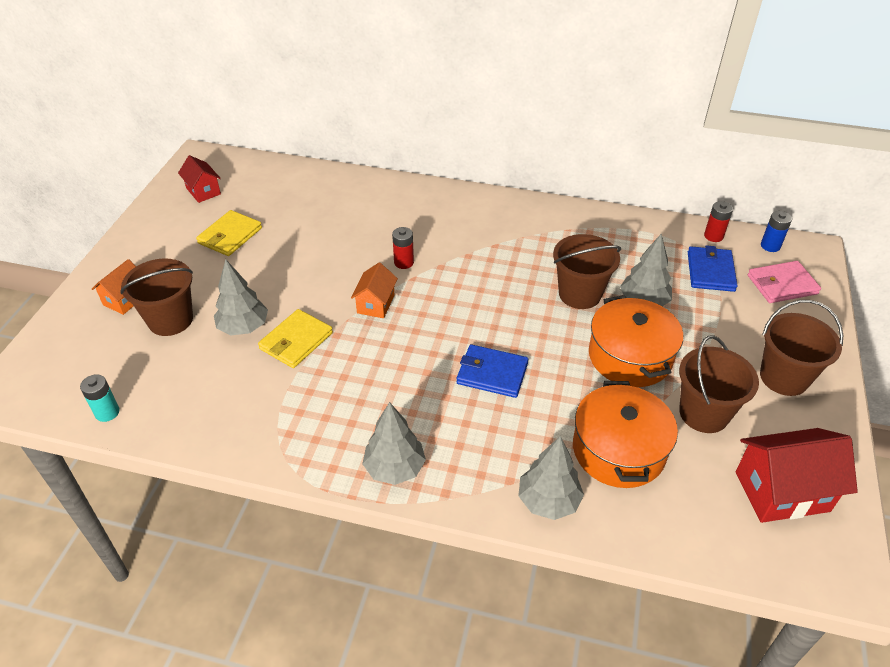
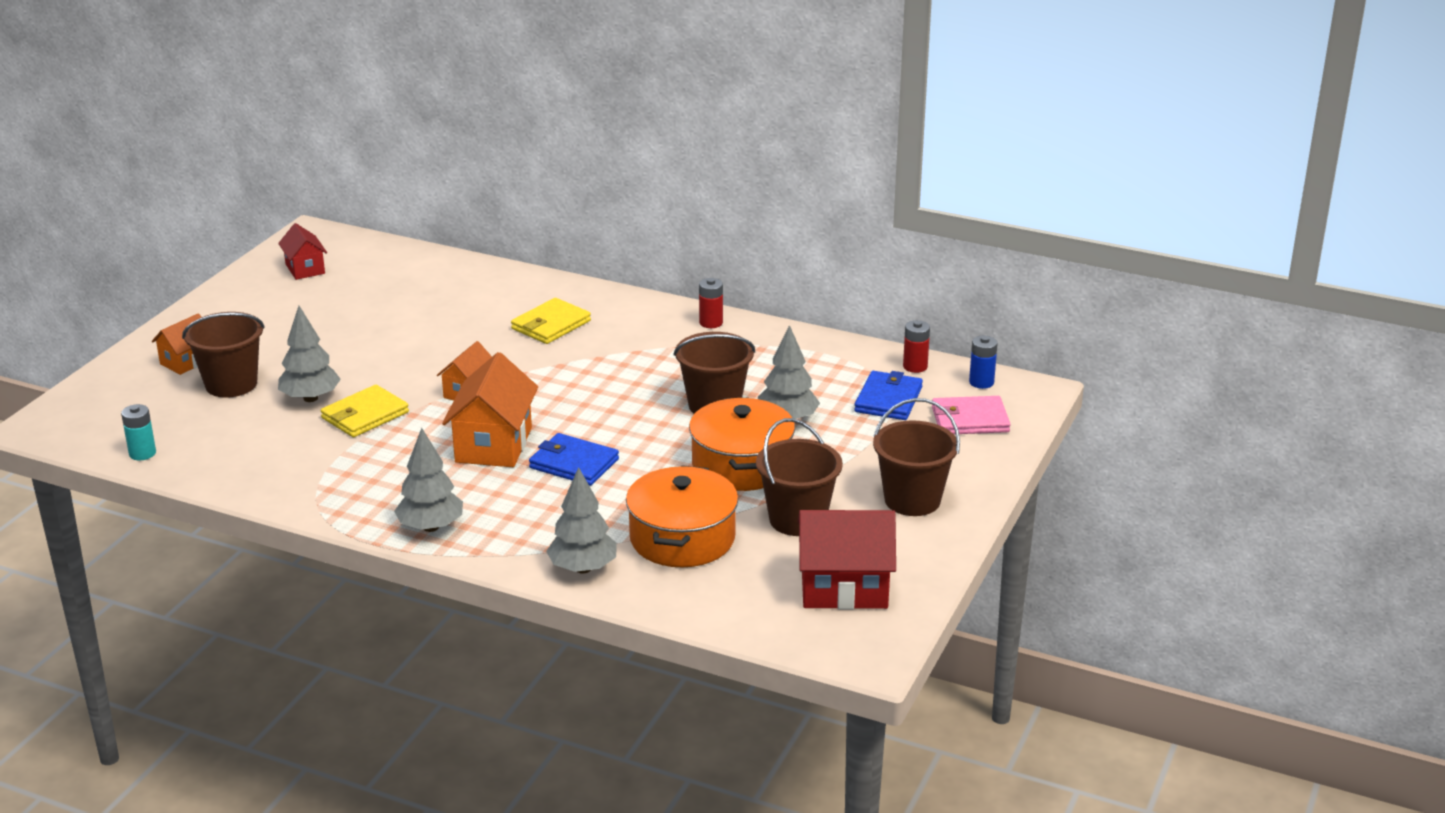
camera: 10 degrees right, 15 degrees down
yellow wallet [196,210,262,256] -> yellow wallet moved to [511,298,591,344]
red battery [392,227,414,269] -> red battery moved to [699,278,723,328]
none -> orange house [442,352,538,467]

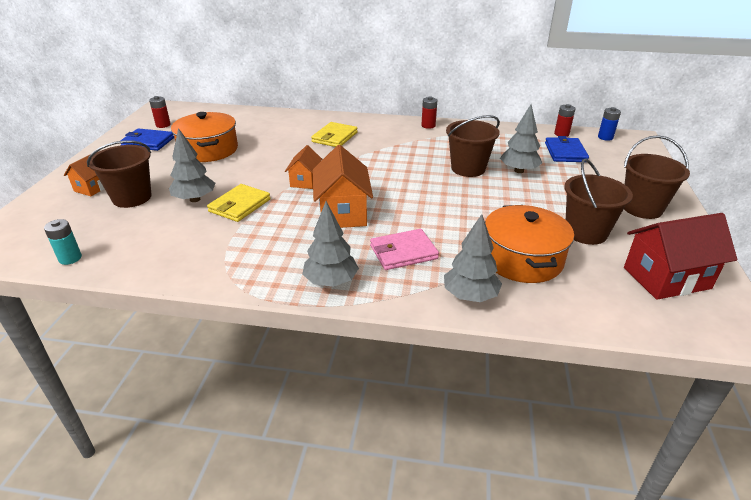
camera: 15 degrees left, 5 degrees up
red house [278,223,327,280] -> red battery [149,96,171,128]
blue wallet [529,433,619,486] -> blue wallet moved to [120,128,174,151]
orange pot [689,397,795,491] -> orange pot moved to [171,112,238,162]
pink wallet [932,396,1010,434] -> pink wallet moved to [370,229,439,270]

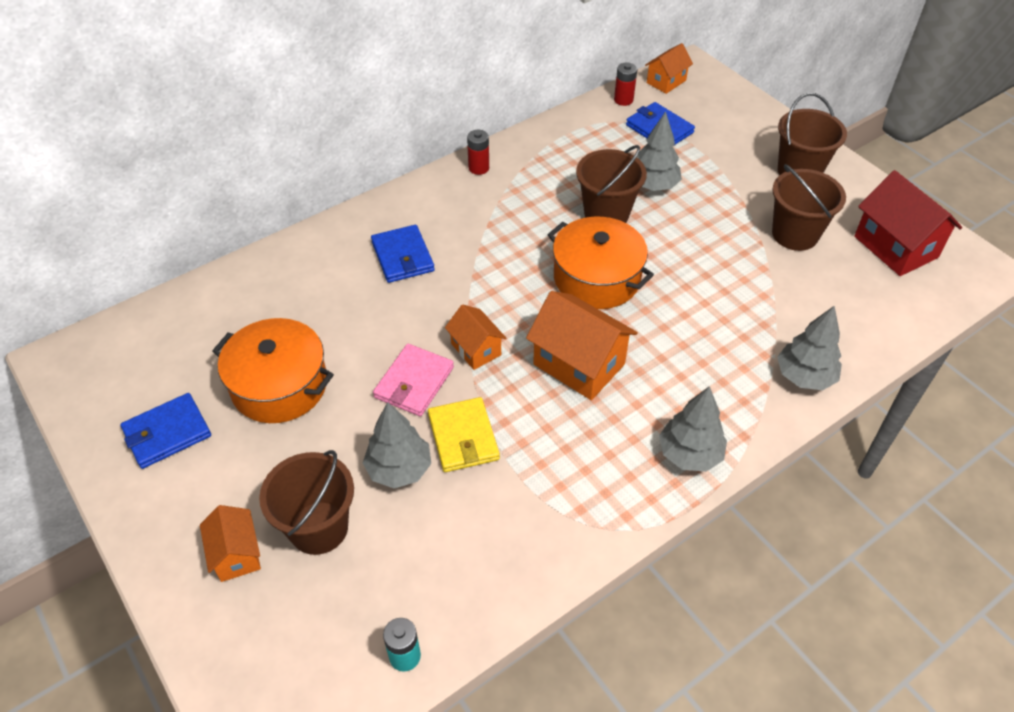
camera: 45 degrees left, 15 degrees up
red battery [149,96,171,128] -> none
yellow wallet [311,122,358,147] -> blue wallet [371,225,435,283]
pink wallet [370,229,439,270] -> pink wallet moved to [373,344,454,416]
orange pot [485,205,574,283] -> orange pot moved to [548,217,654,309]
blue battery [598,107,621,141] -> orange house [645,43,693,94]
red house [624,213,737,300] -> red house turned 60 degrees counterclockwise [854,170,962,276]

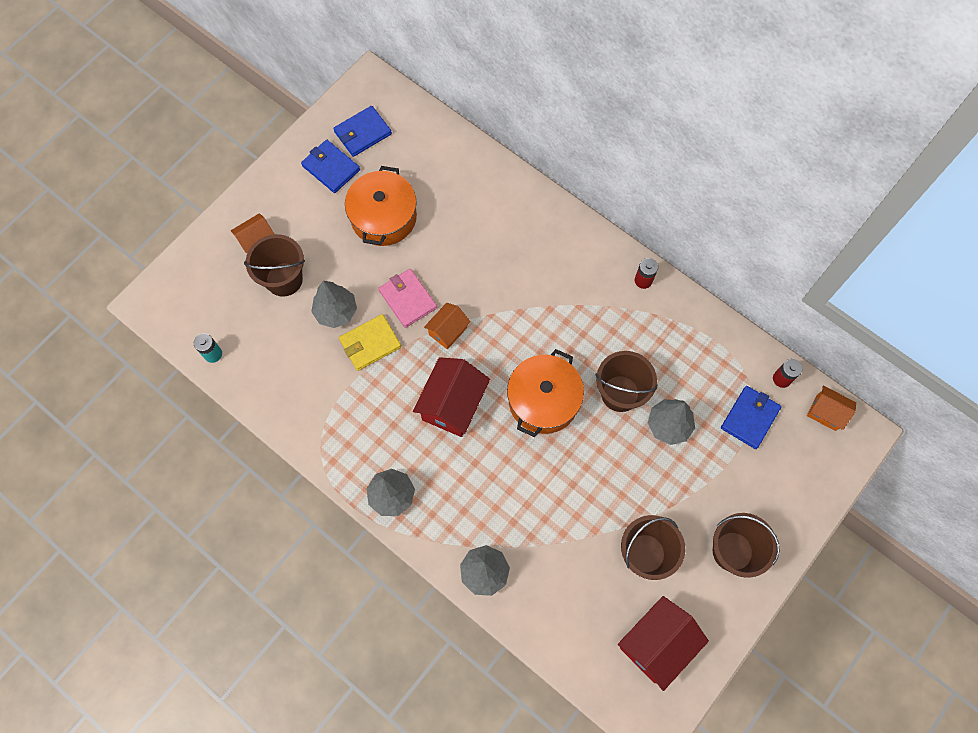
camera: 75 degrees right, 20 degrees up
blue wallet [371,225,435,283] -> blue wallet moved to [333,106,392,157]
pink wallet [373,344,454,416] -> pink wallet turned 45 degrees clockwise [378,269,437,328]
orange house [526,291,638,400] -> red house [413,357,490,437]

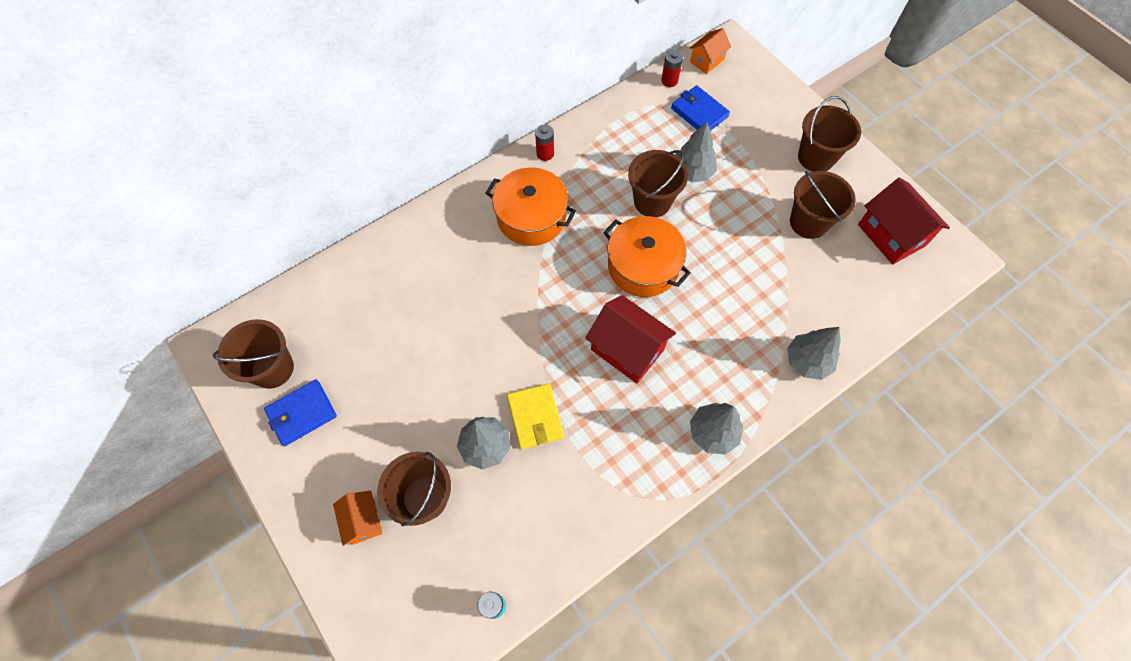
camera: 75 degrees left, 5 degrees down
blue wallet [333,106,392,157] -> brown bucket [213,319,294,389]
orange pot [345,166,417,246] -> orange pot moved to [486,167,576,246]
pink wallet [378,269,437,328] -> none
orange house [424,303,471,349] -> none

